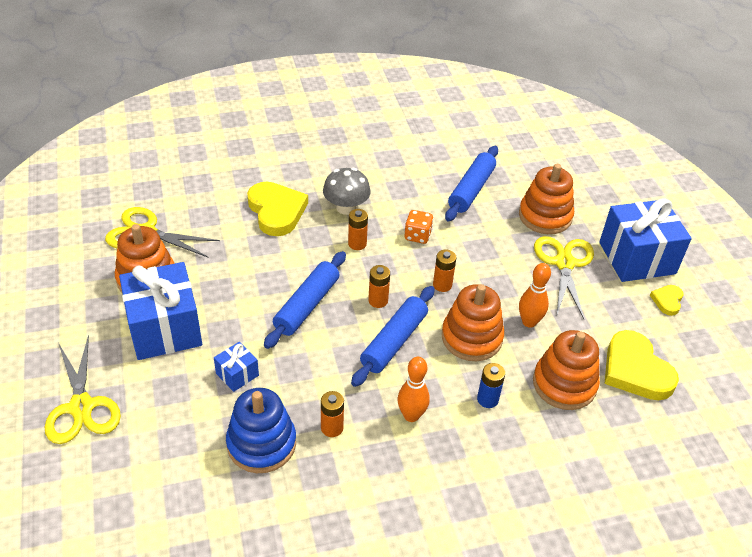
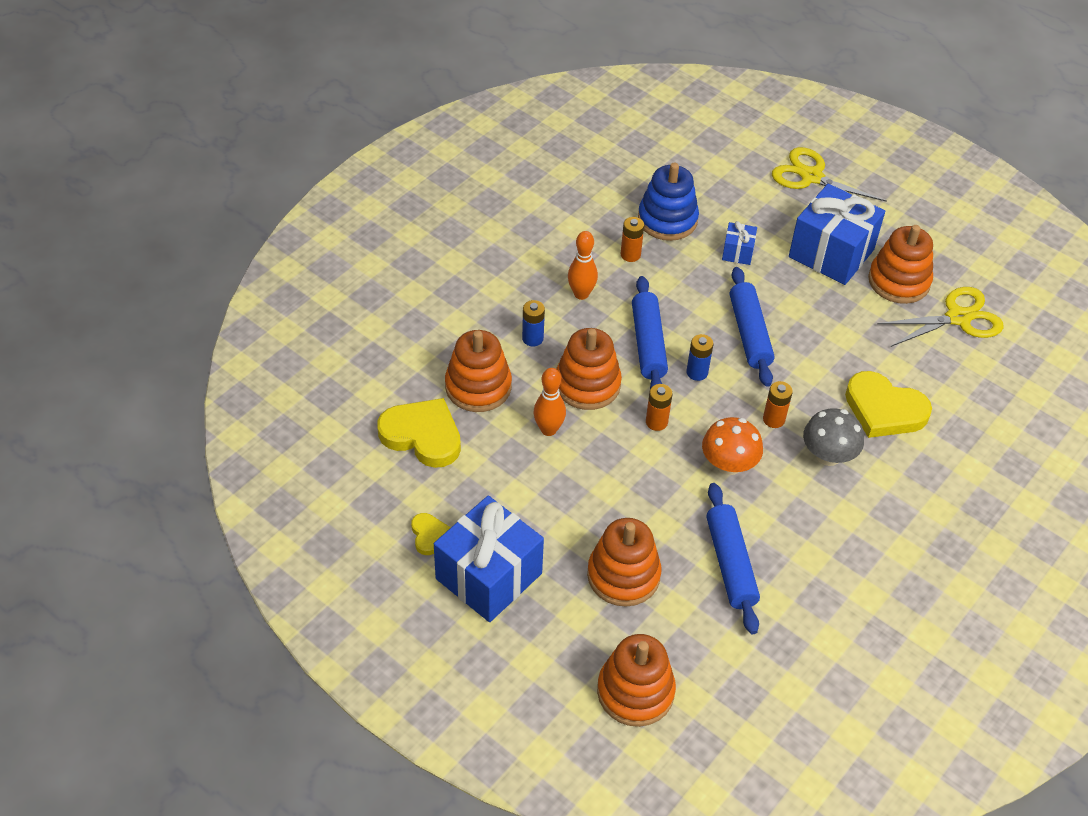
camera: 145 degrees right, 5 degrees up
orange battery [368,265,390,308] -> blue battery [686,334,713,381]
orange dice [405,210,433,244] -> orange mushroom [702,417,763,475]
yellow scissors [534,236,594,320] -> none
none -> orange stacking toy [597,634,676,727]

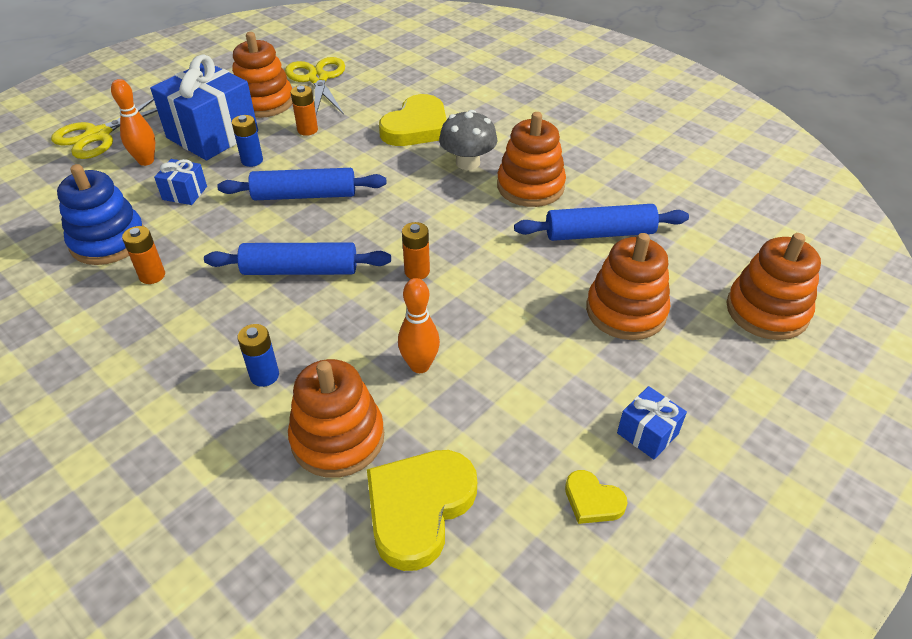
camera: 85 degrees left, 5 degrees down
yellow heart [411,513,451,555] -> yellow heart turned 135 degrees counterclockwise [565,470,627,524]
blue gift [434,496,544,622] -> blue gift [617,386,687,459], size x0.46
orange stacking toy [556,328,622,410] -> orange stacking toy moved to [497,112,566,207]
orange bowling pin [568,231,598,300] -> orange bowling pin moved to [111,79,155,166]
blue battery [686,334,713,381] -> blue battery moved to [232,115,263,167]
orange mushroom [702,417,763,475] -> none
orange battery [763,381,793,428] -> orange battery moved to [291,85,318,136]

